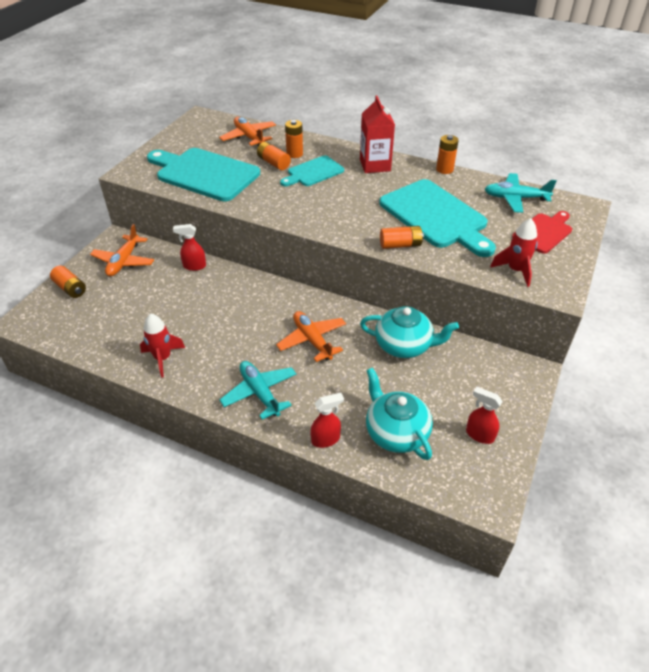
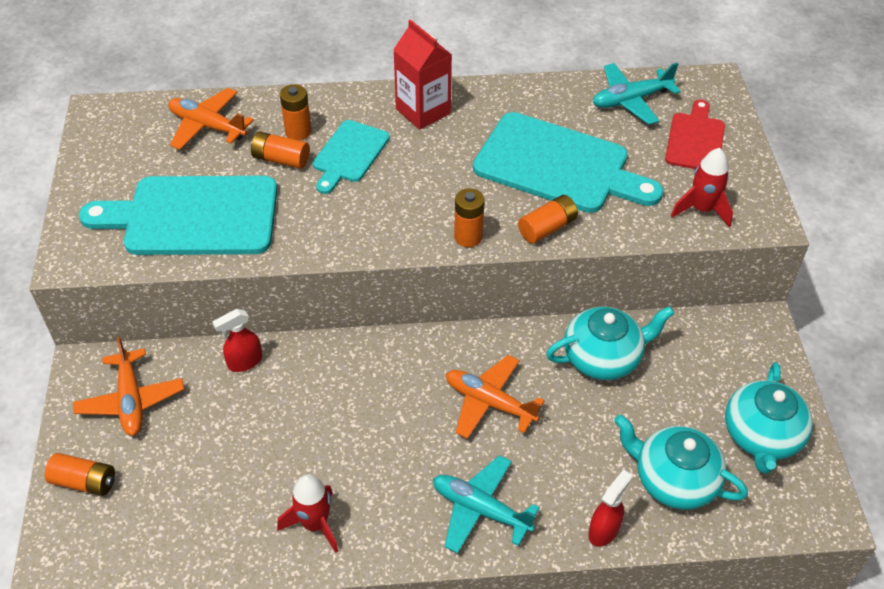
camera: 30 degrees left, 5 degrees up
orange battery [436,135,459,174] -> orange battery moved to [454,188,485,247]
red spray bottle [466,387,503,444] -> turquoise teapot [725,362,813,474]

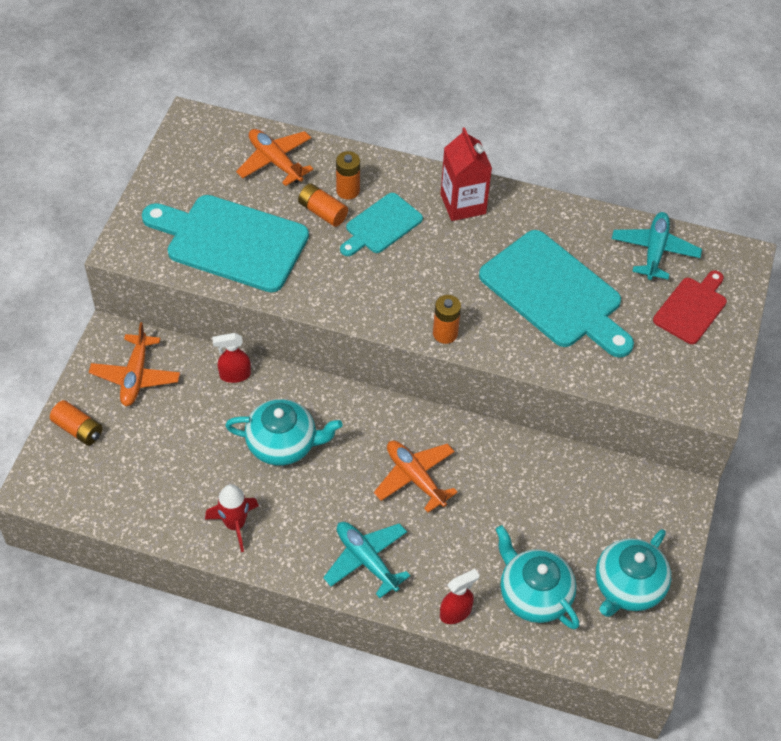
camera: 20 degrees right, 5 degrees up
orange battery [518,195,578,244] -> none
turquoise teapot [546,306,675,380] -> turquoise teapot moved to [225,399,343,466]
turquoise plane [593,63,681,125] -> turquoise plane turned 105 degrees clockwise [612,212,702,280]
red rocket [671,148,733,228] -> none

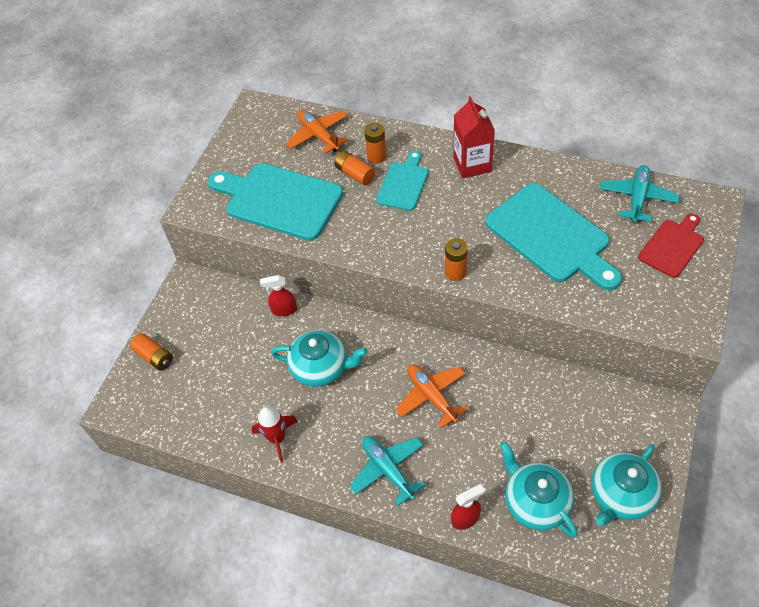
camera: 10 degrees right, 0 degrees up
orange plane [89,322,180,406] -> none
turquoise cutting board [340,193,423,256] -> turquoise cutting board turned 150 degrees clockwise [376,151,429,211]

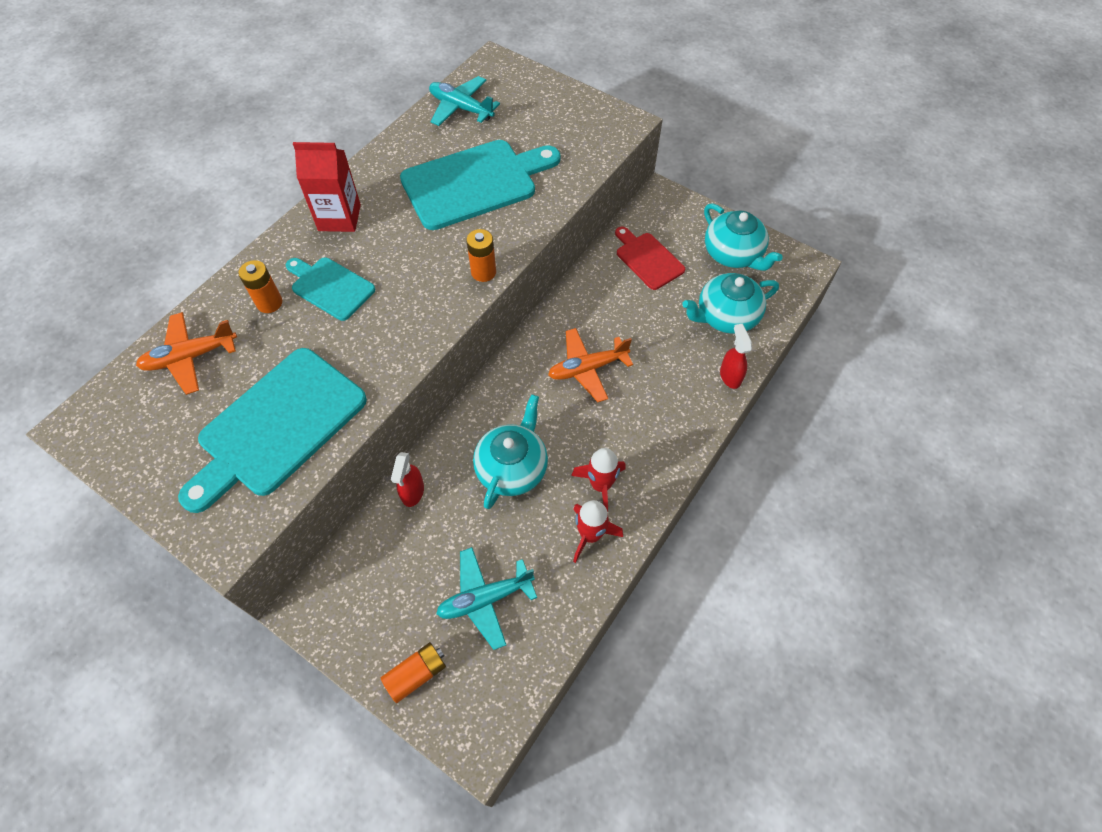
camera: 80 degrees left, 5 degrees up
orange battery [335,151,376,186] -> none
turquoise plane [349,436,425,506] -> turquoise plane moved to [436,547,537,650]
red cutting board [638,213,704,278] -> red cutting board moved to [615,227,685,290]
none -> red rocket [571,448,626,513]

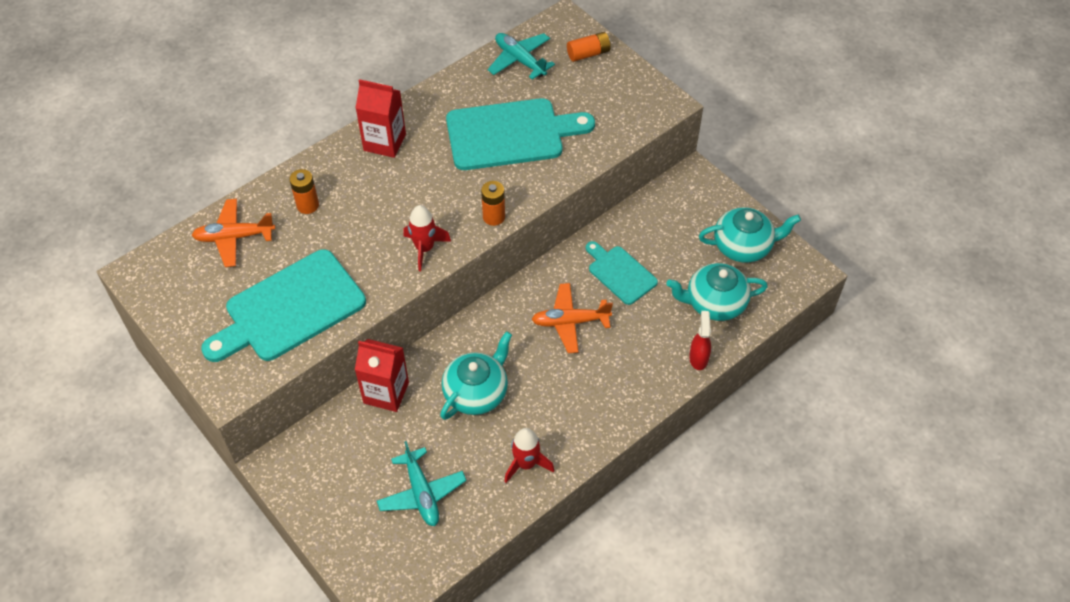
camera: 15 degrees right, 5 degrees down
turquoise cutting board [286,257,375,321] -> turquoise cutting board moved to [586,241,658,305]
orange battery [381,642,446,703] -> orange battery moved to [567,32,611,62]
red spray bottle [391,452,424,507] -> red carton [355,339,409,412]
turquoise plane [436,547,537,650] -> turquoise plane turned 105 degrees counterclockwise [377,441,466,526]
red rocket [571,448,626,513] -> red rocket moved to [403,205,451,271]
red cutting board [615,227,685,290] -> none
turquoise teapot [704,203,783,271] -> turquoise teapot turned 75 degrees counterclockwise [699,207,801,263]

